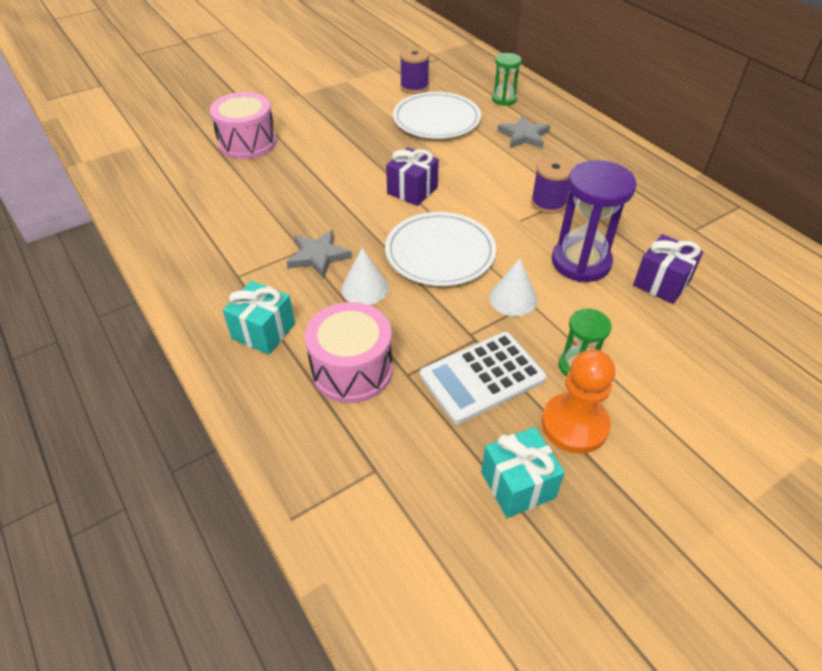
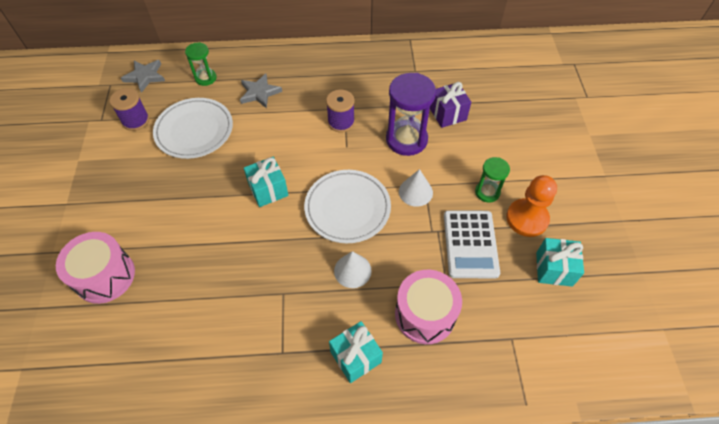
camera: 60 degrees left, 10 degrees up
grey star [287,230,352,279] -> grey star moved to [121,60,165,93]
purple gift [386,147,439,206] -> turquoise gift [244,157,288,207]

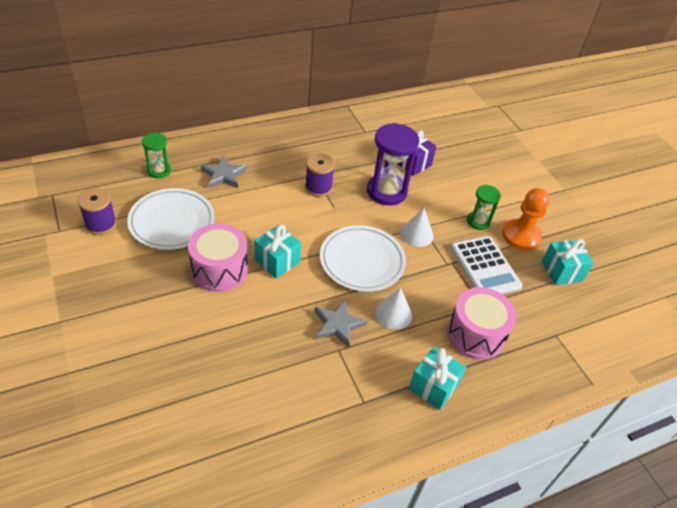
camera: 25 degrees left, 10 degrees down
pink drum [56,232,135,304] -> pink drum moved to [188,223,248,292]
grey star [121,60,165,93] -> grey star moved to [315,300,368,348]

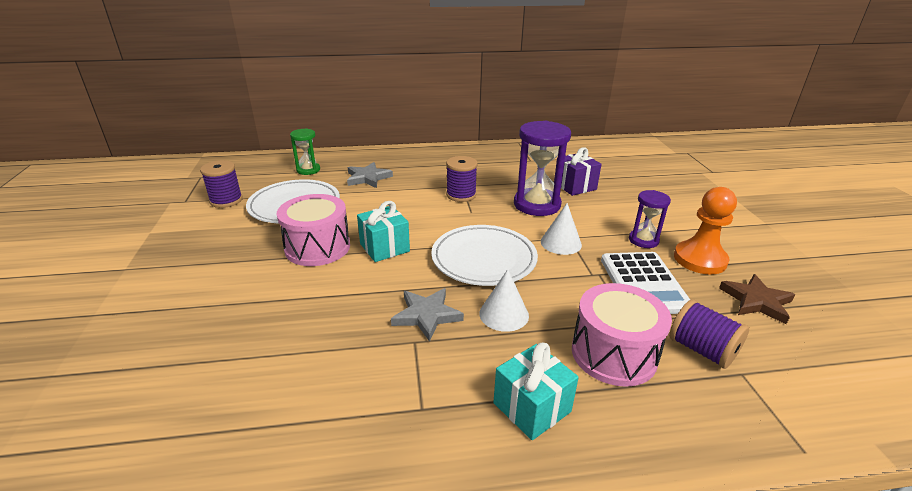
camera: 20 degrees right, 15 degrees down
green hourglass [467,185,501,230] -> purple hourglass [629,190,671,248]
turquoise gift [542,239,594,285] -> brown star [719,274,795,324]
none -> purple spool [669,299,749,369]

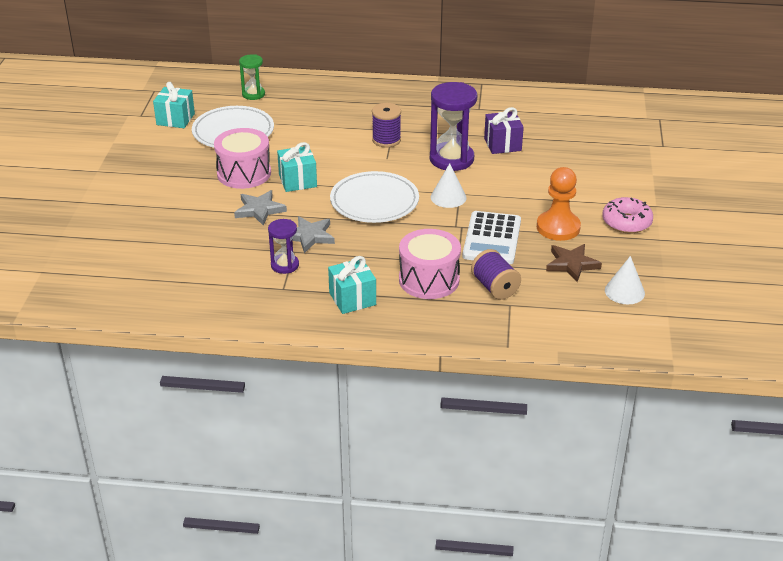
camera: 15 degrees right, 5 degrees up
purple spool [200,160,243,208] -> turquoise gift [153,82,195,128]
grey star [347,162,393,188] -> grey star moved to [234,190,287,226]
white cone [479,269,529,332] -> white cone moved to [605,256,645,304]
purple hourglass [629,190,671,248] -> purple hourglass moved to [268,219,299,274]
none -> pink donut [602,197,653,234]

